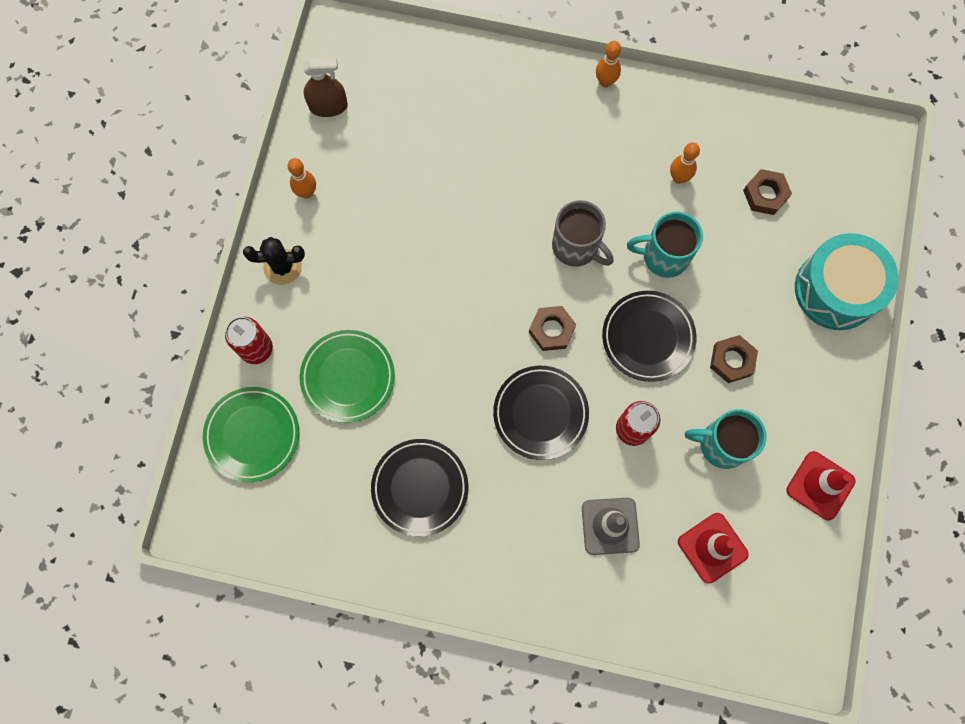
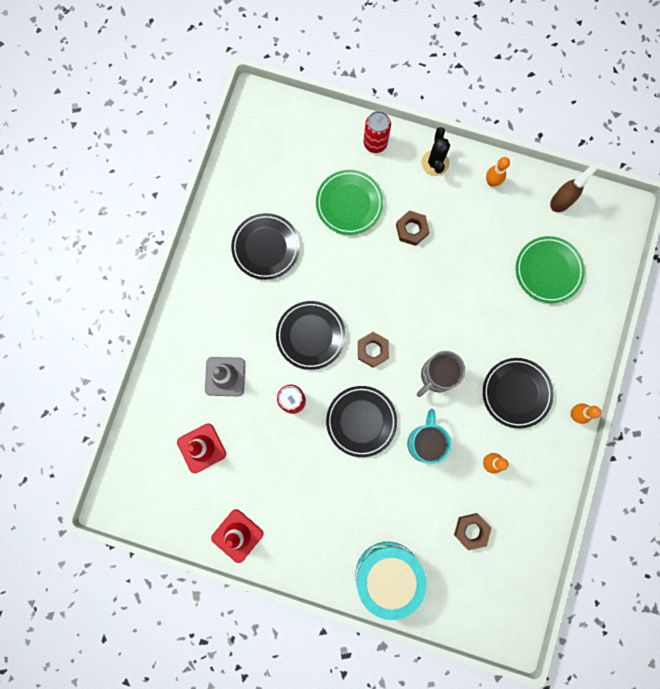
camera: 95 degrees right, 5 degrees up
green plate [203,387,299,482] -> green plate moved to [516,236,585,303]
brown spray bottle [303,58,348,117] -> brown spray bottle turned 135 degrees counterclockwise [550,163,598,212]
turquoise mug [685,409,767,469] -> none
brown nut [710,335,758,383] -> brown nut moved to [396,210,430,246]
none -> black plate [483,358,553,428]

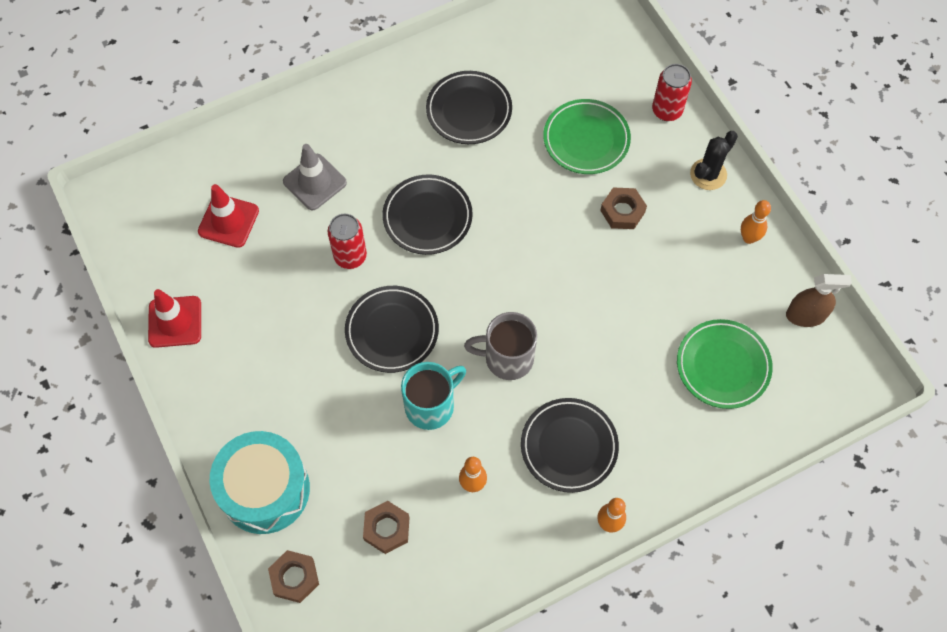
camera: 45 degrees right, 15 degrees down
brown nut [358,332,389,368] -> brown nut moved to [268,550,319,603]

